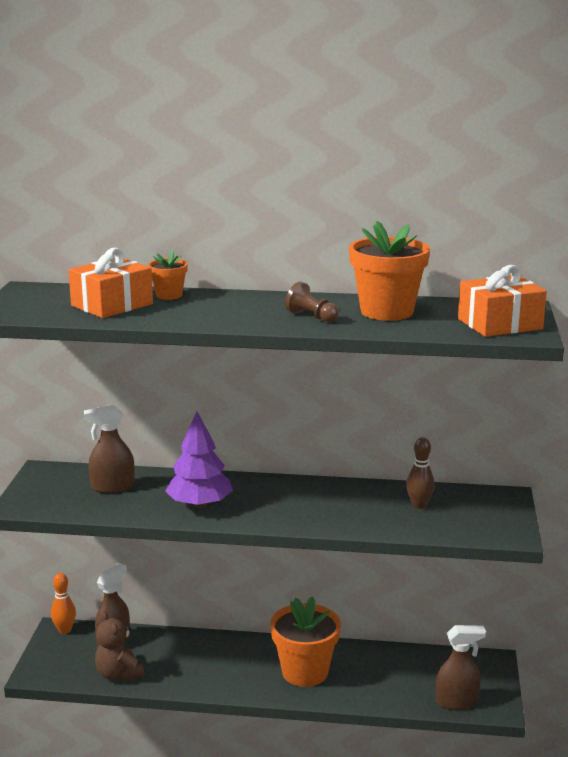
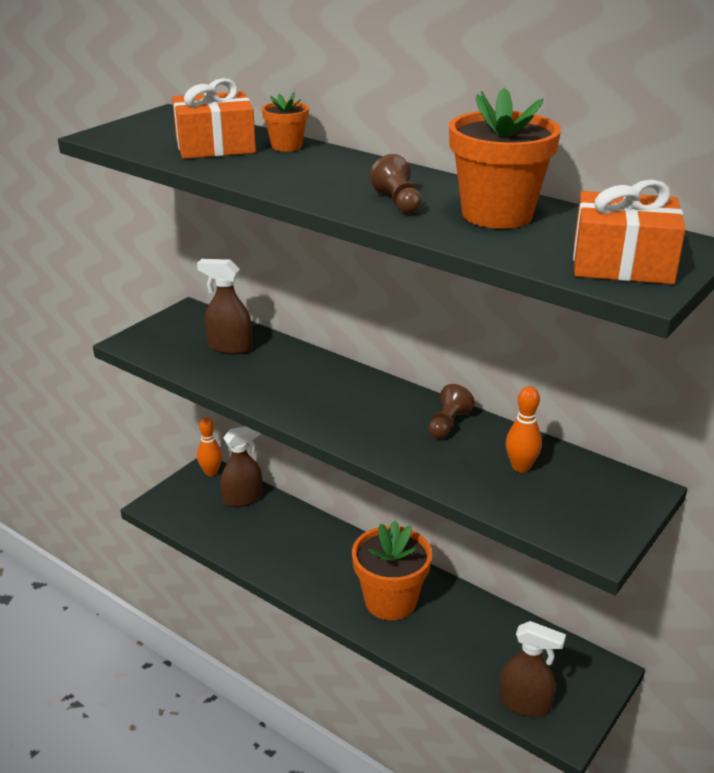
camera: 30 degrees right, 10 degrees up
brown teddy bear [95,611,144,682] -> none
purple tree [165,411,233,508] -> none
brown bowling pin [406,437,435,509] -> orange bowling pin [506,386,542,473]
none -> brown pawn [428,384,475,439]

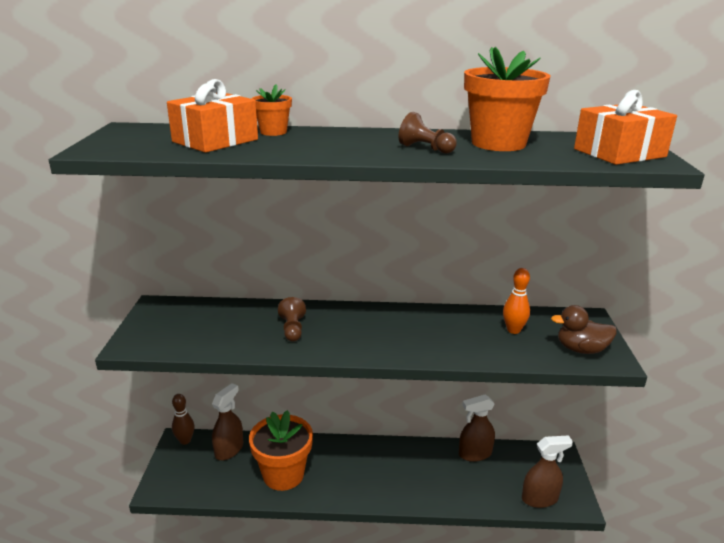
camera: 35 degrees left, 5 degrees down
brown spray bottle [197,259,252,354] -> brown spray bottle moved to [459,394,495,462]
orange bowling pin [197,417,222,476] -> brown bowling pin [172,394,195,445]
orange flower pot [352,521,432,620] -> orange flower pot moved to [249,410,313,491]
brown pawn [428,384,475,439] -> brown pawn moved to [278,297,306,342]
none -> brown duck [551,305,617,354]

